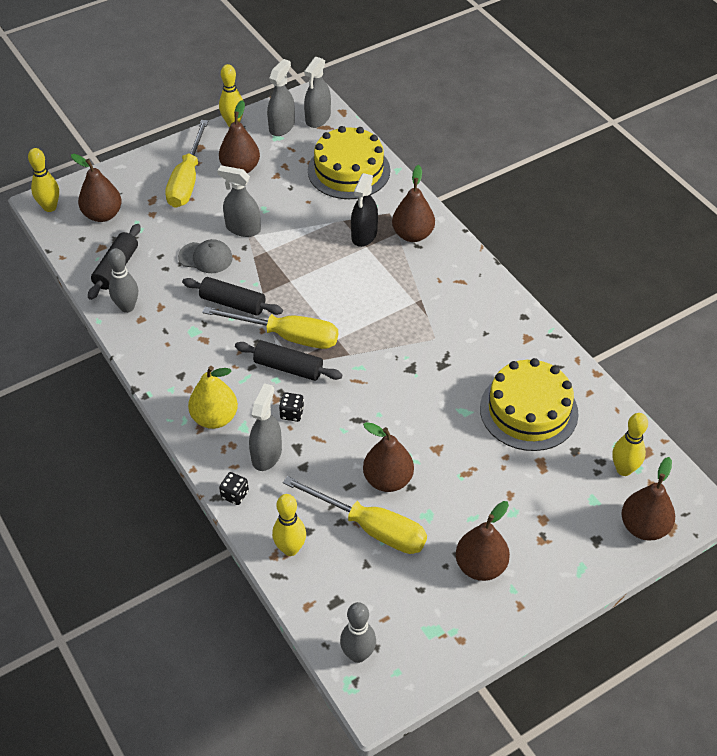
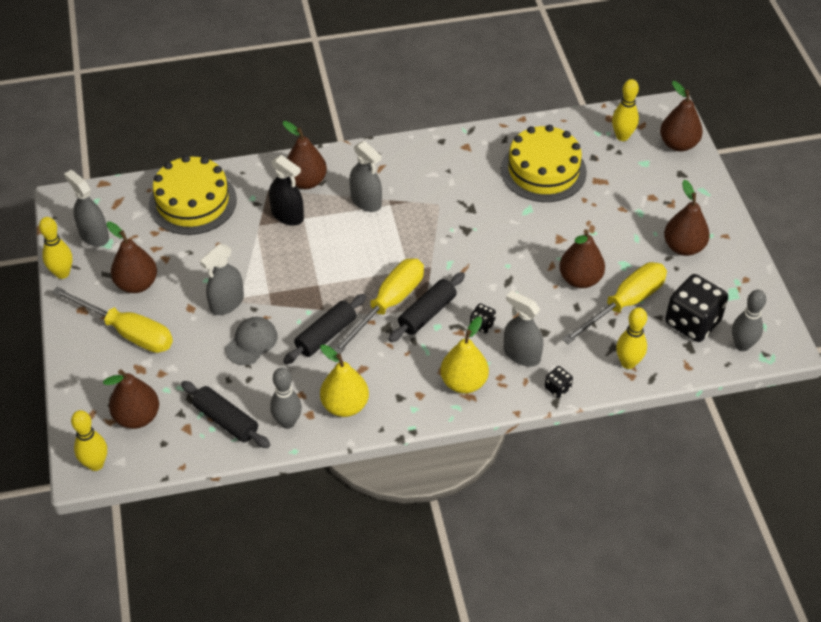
camera: 70 degrees left, 0 degrees up
grey spray bottle [304,57,331,128] -> grey spray bottle moved to [349,141,382,212]
none -> yellow pear [320,344,369,417]
none -> black dice [665,274,728,342]

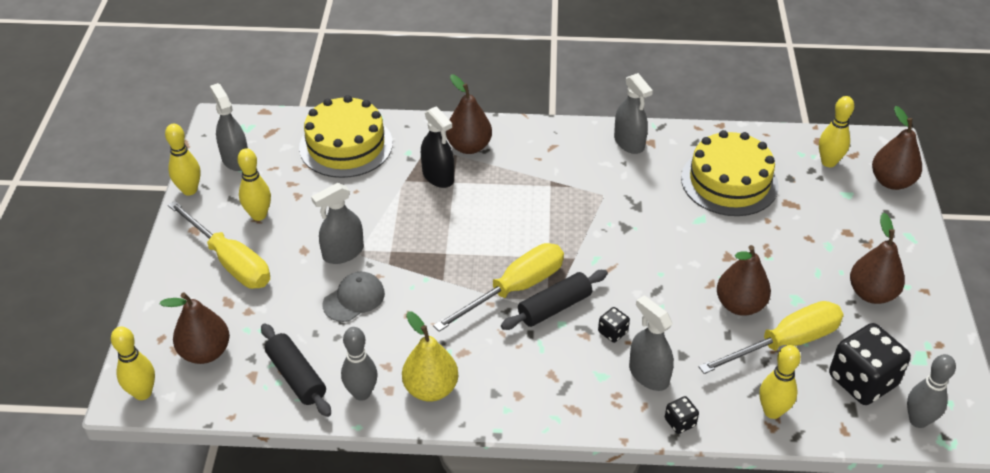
camera: 15 degrees right, 5 degrees down
brown pear [106,222,157,293] -> yellow bowling pin [237,148,271,221]
black rolling pin [283,294,366,364] -> none
grey spray bottle [349,141,382,212] -> grey spray bottle moved to [614,73,653,154]
yellow pear [441,316,489,394] -> none

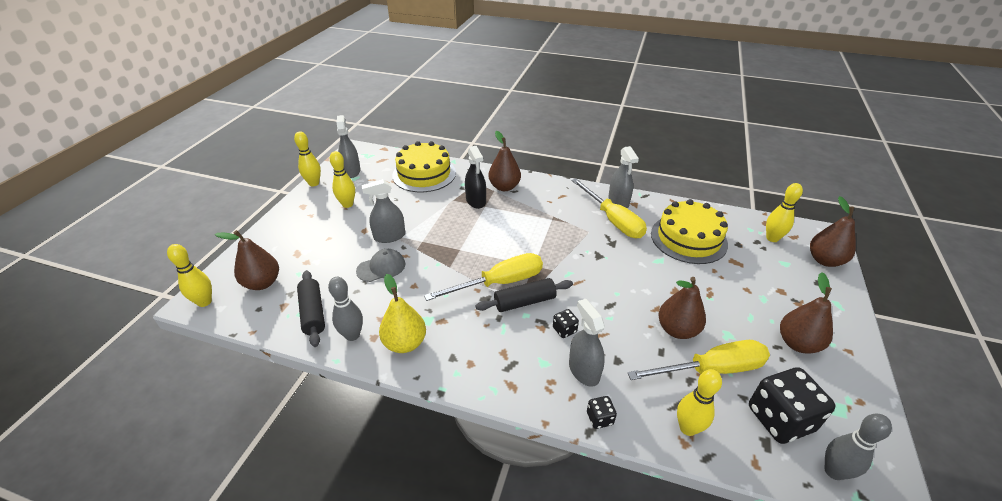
camera: 15 degrees right, 5 degrees down
yellow screwdriver [168,201,270,289] -> yellow screwdriver moved to [571,179,647,238]

